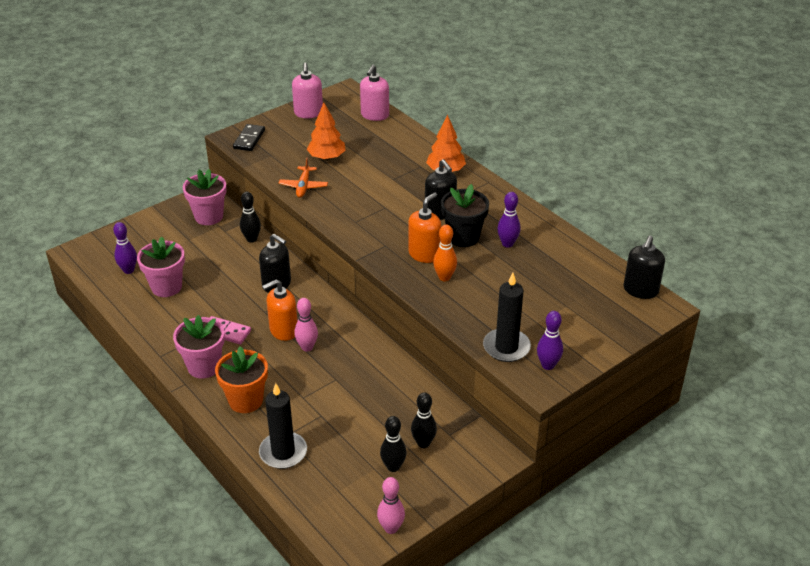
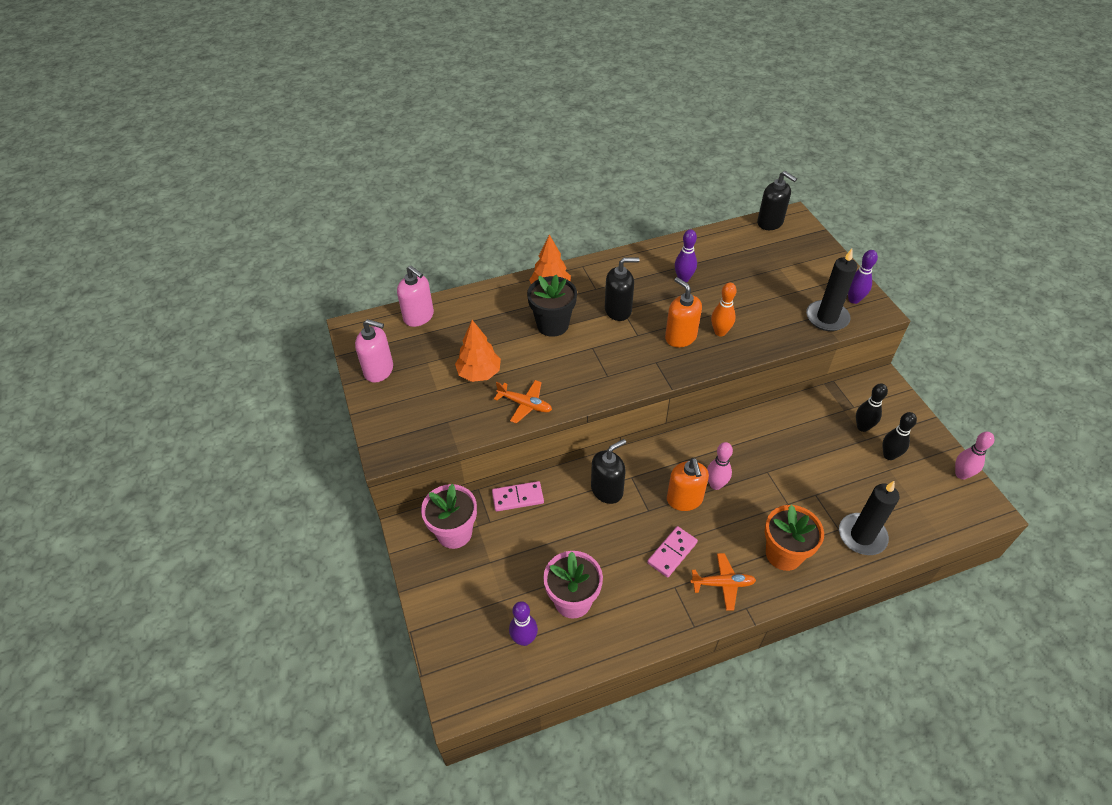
camera: 70 degrees left, 10 degrees up
pink flower pot [173,315,225,379] -> orange plane [690,553,756,611]
black domino [233,124,265,151] -> none
black bowling pin [240,192,261,243] -> pink domino [492,481,544,511]
black flower pot [441,184,489,247] -> black flower pot moved to [527,275,577,337]

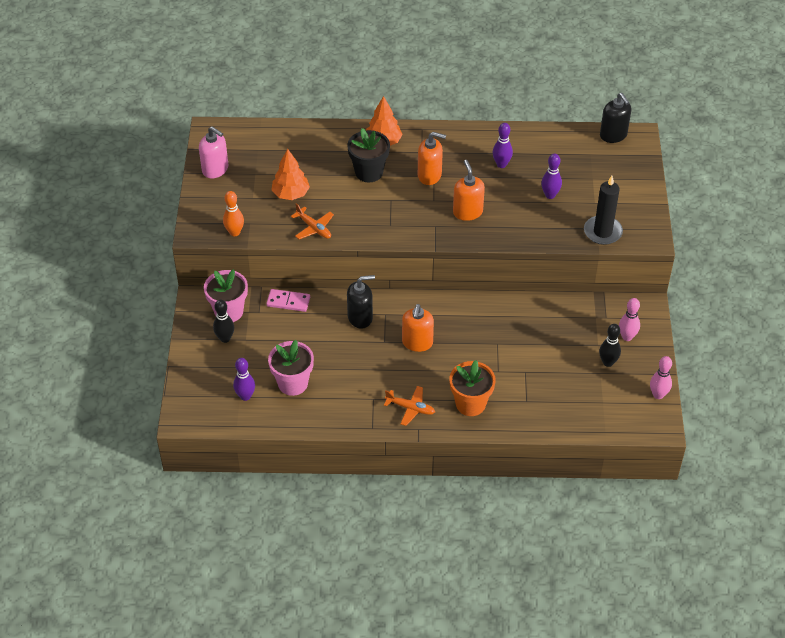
camera: 20 degrees right, 0 degrees up
pink soap dispenser [397,266,434,327] -> none
black soap dispenser [605,257,639,321] -> orange soap dispenser [418,132,446,185]
pink domino [647,526,698,577] -> none
pink bowling pin [707,442,733,490] -> pink bowling pin moved to [619,298,640,341]
orange bowling pin [711,283,737,336] -> orange bowling pin moved to [223,191,244,236]
black candle [839,481,899,555] -> none
purple bowling pin [848,250,878,304] -> purple bowling pin moved to [541,153,562,199]
black bowling pin [856,383,888,432] -> black bowling pin moved to [213,300,234,343]

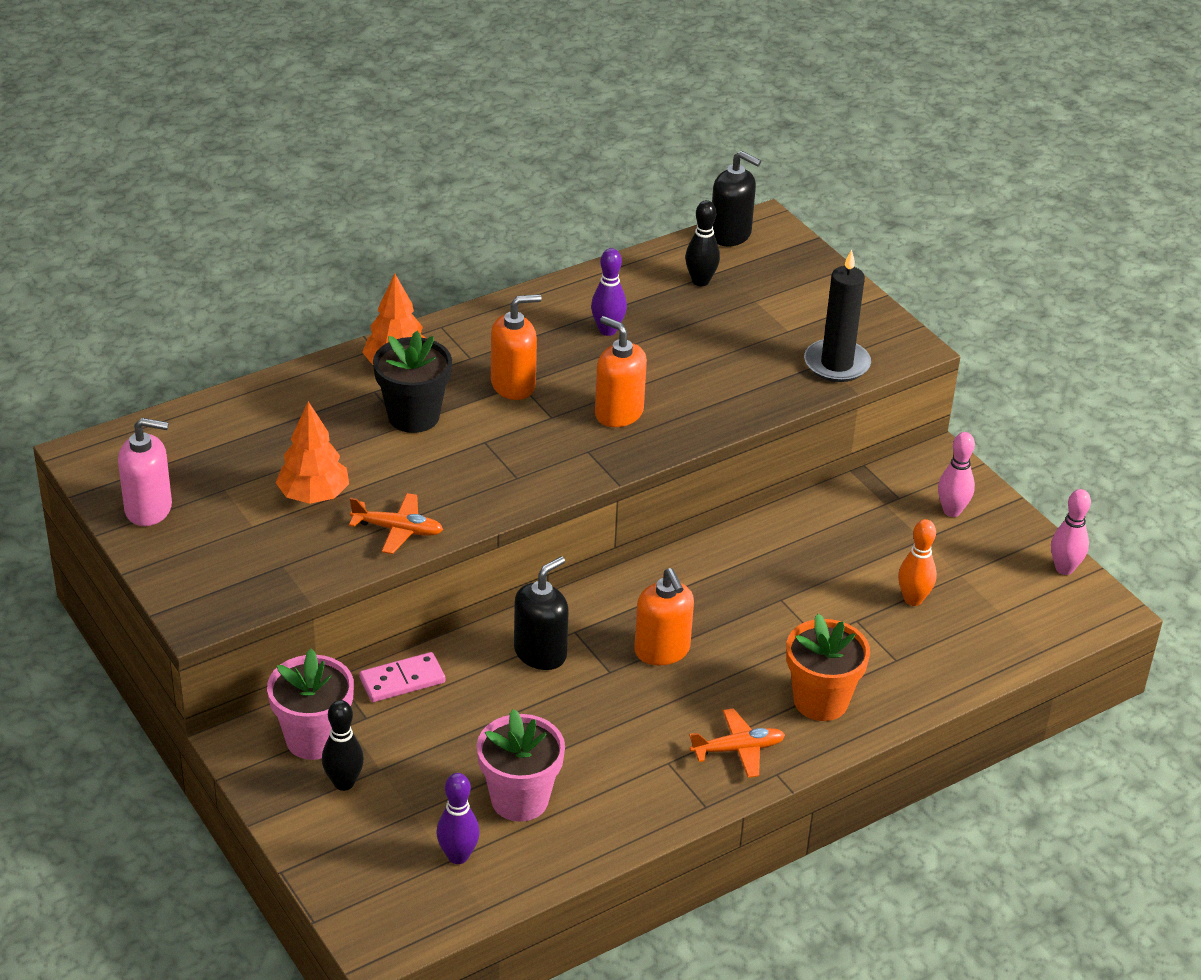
camera: 35 degrees left, 10 degrees down
orange bowling pin [223,191,244,236] -> orange bowling pin moved to [898,519,937,606]
purple bowling pin [541,153,562,199] -> none
black bowling pin [599,324,621,367] -> black bowling pin moved to [685,200,720,286]

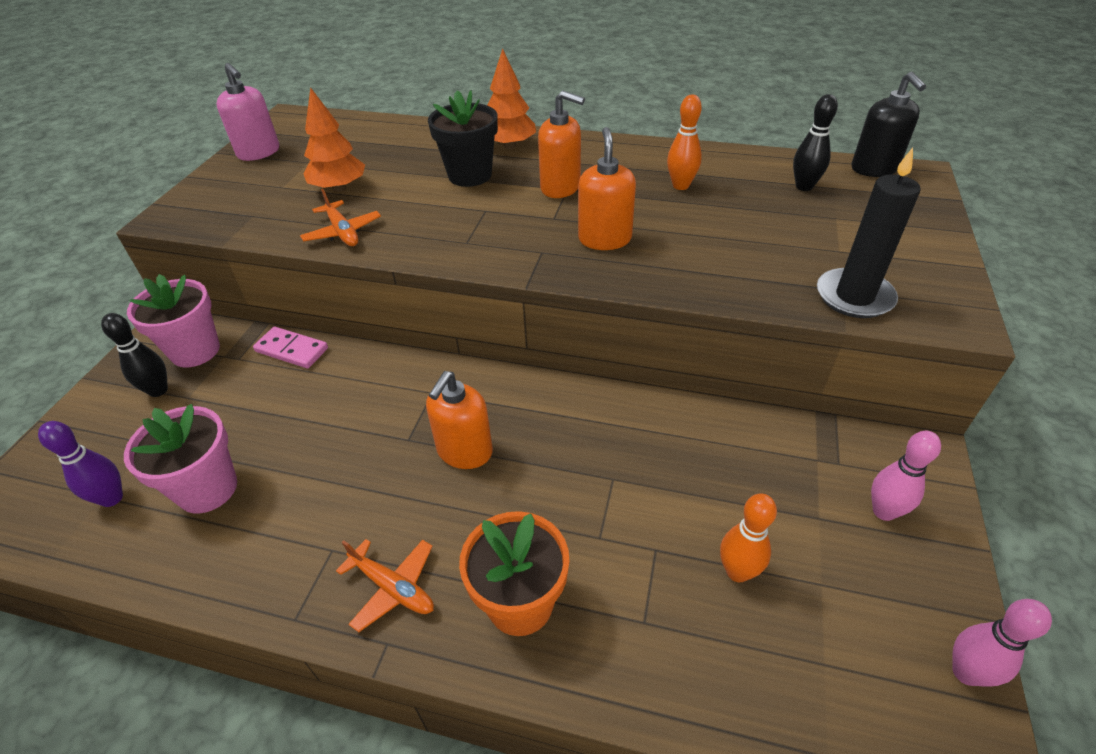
camera: 50 degrees right, 5 degrees up
black soap dispenser [514,556,569,670] -> none
purple bowling pin [591,248,627,336] -> orange bowling pin [667,95,702,190]

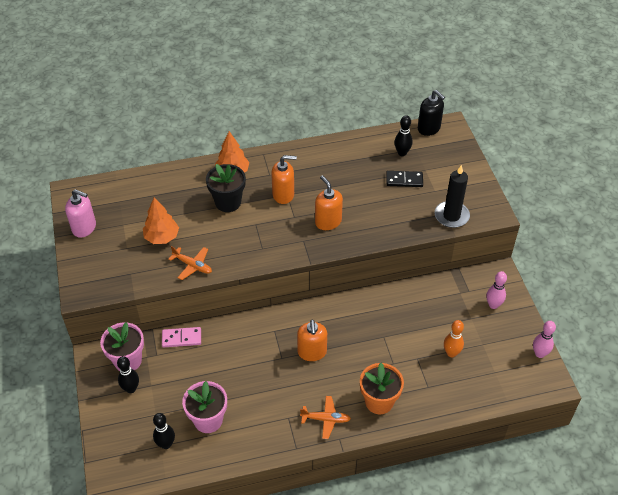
camera: 30 degrees left, 5 degrees up
purple bowling pin [38,421,123,507] -> black bowling pin [153,413,175,449]
orange bowling pin [667,95,702,190] -> none
none -> black domino [386,171,423,187]

